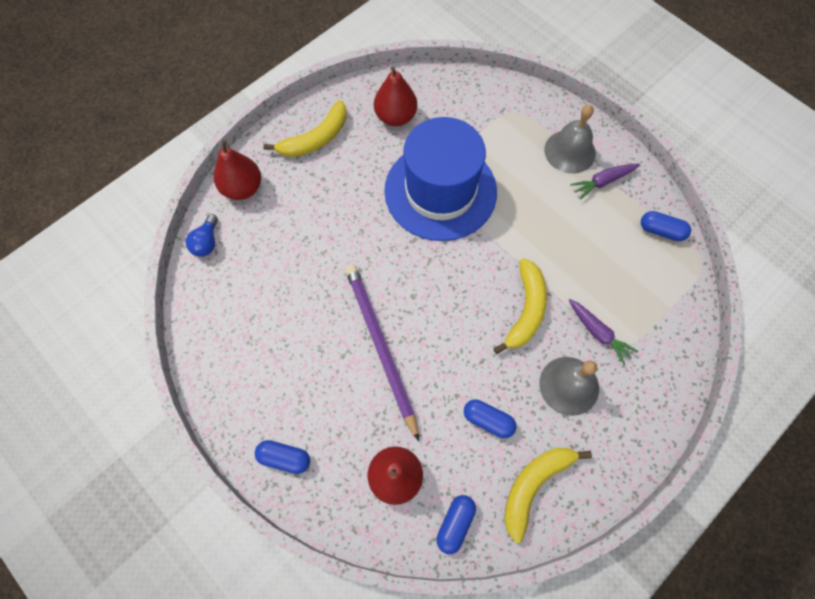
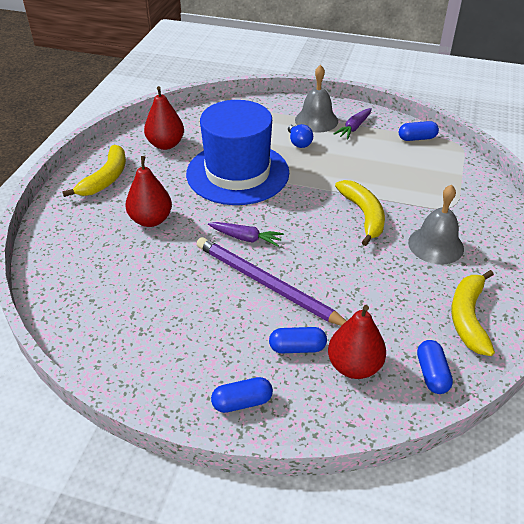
camera: 30 degrees left, 25 degrees down
blue light bulb [186,214,218,257] -> blue light bulb moved to [288,124,313,148]
red pear [214,140,261,200] -> red pear moved to [126,156,172,227]
blue capsule [464,399,516,438] -> blue capsule moved to [269,327,327,353]
purple carrot [569,299,638,365] -> purple carrot moved to [208,222,284,247]

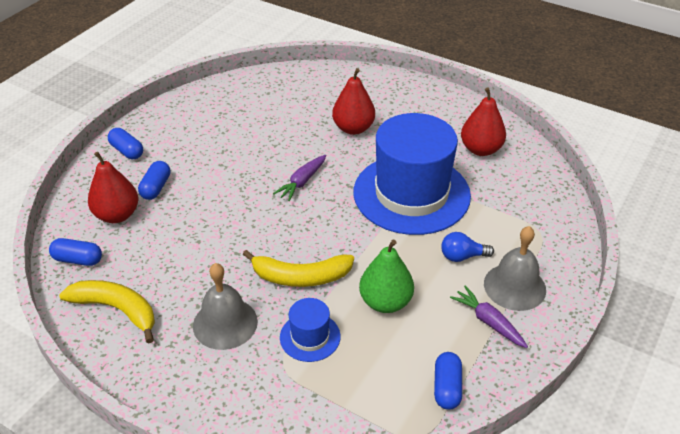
camera: 105 degrees right, 0 degrees up
yellow banana [62,145,126,197] -> none
purple pencil [196,237,346,326] -> none
blue capsule [211,377,273,413] -> blue capsule turned 45 degrees counterclockwise [108,128,143,159]
none -> blue hat [280,298,341,362]
none -> green pear [359,240,414,313]

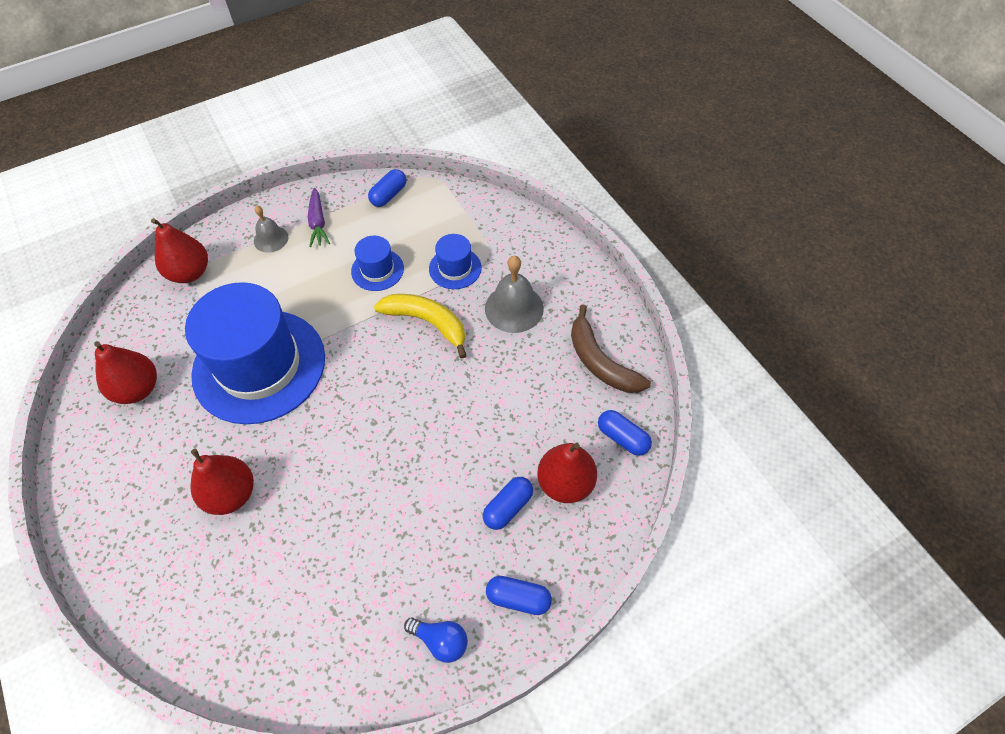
camera: 150 degrees left, 15 degrees up
yellow banana [59,280,155,344] -> brown banana [571,304,651,393]
blue capsule [108,128,143,159] -> blue capsule turned 60 degrees counterclockwise [486,576,552,615]
purple carrot [273,155,326,201] -> none
green pear [359,240,414,313] -> blue hat [351,235,404,291]
blue light bulb [441,232,494,262] -> blue light bulb moved to [404,617,468,663]
grey bell [484,226,546,311] -> grey bell [254,206,288,253], size x0.63
none -> red pear [151,218,208,283]

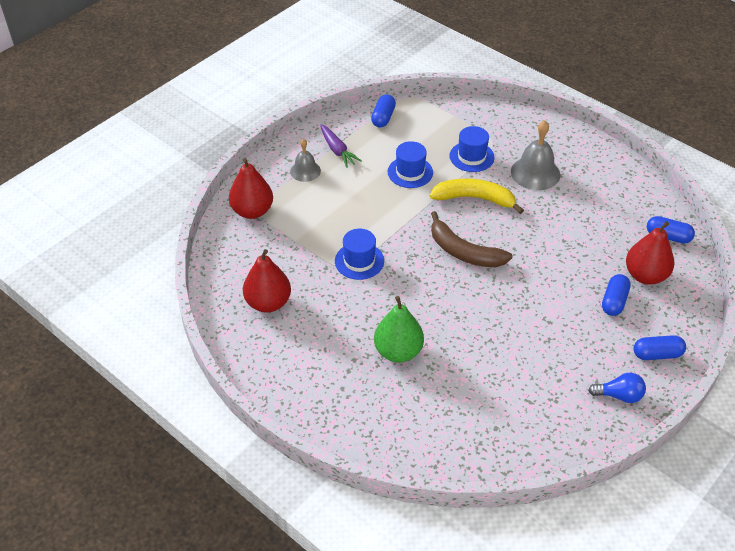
camera: 20 degrees left, 10 degrees down
blue hat [185,282,325,424] -> blue hat [335,229,384,280], size x0.43
red pear [190,449,254,515] -> green pear [374,296,424,363]
brown banana [571,304,651,393] -> brown banana moved to [431,211,512,267]

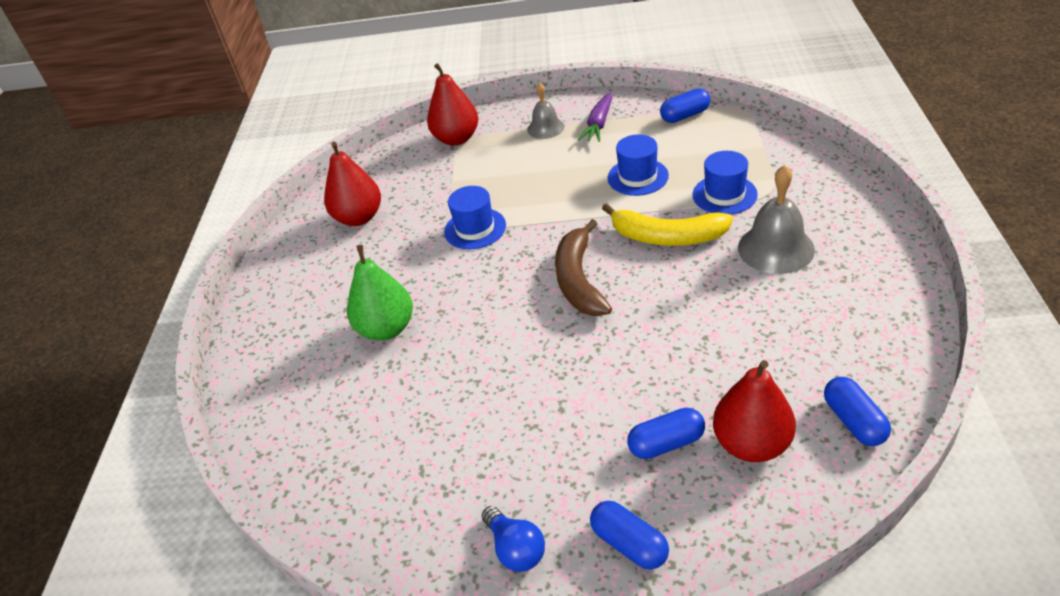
camera: 55 degrees right, 5 degrees down
yellow banana [430,178,524,214] -> yellow banana turned 135 degrees clockwise [602,203,733,246]

